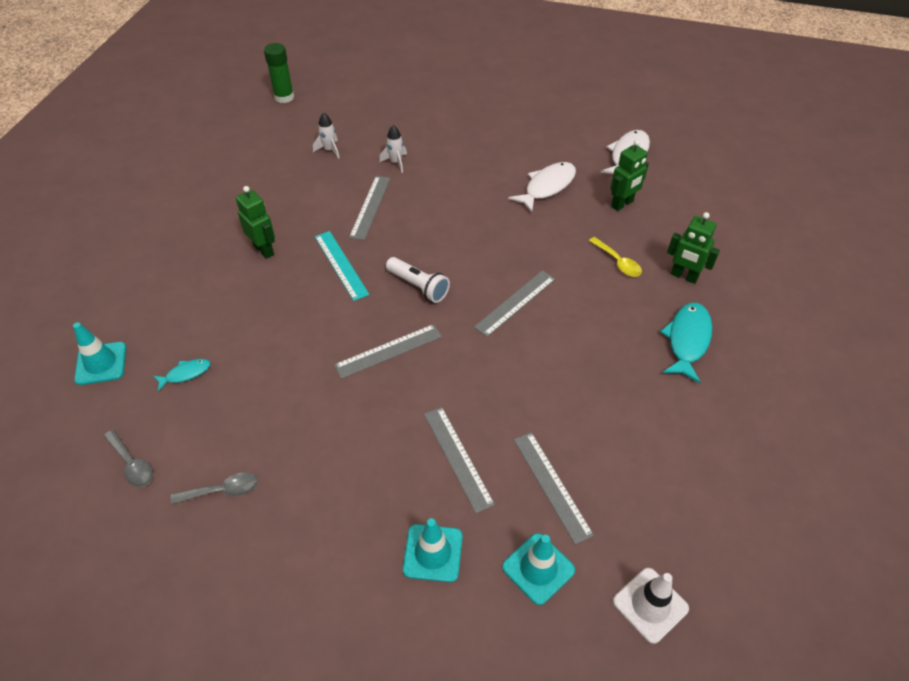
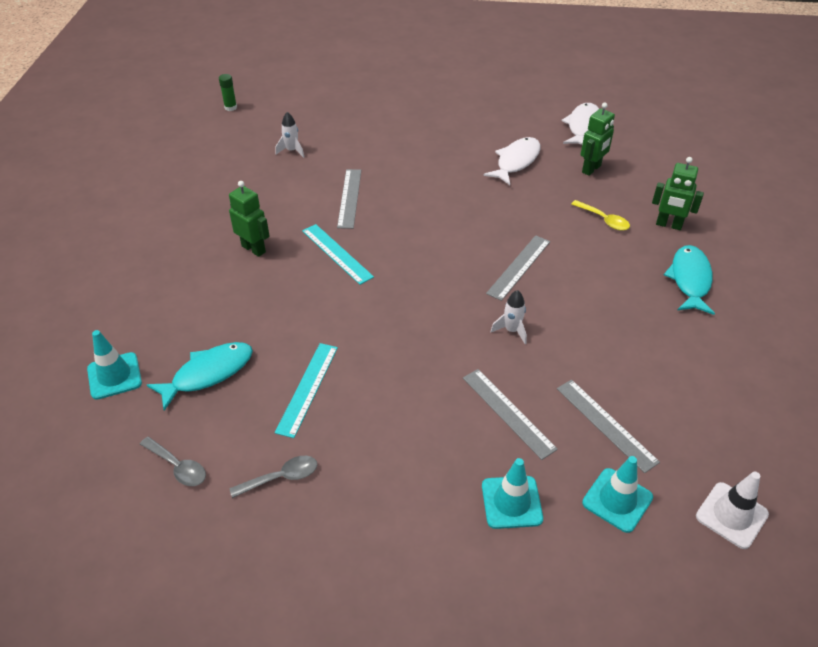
camera: 10 degrees left, 5 degrees down
turquoise fish [153,359,210,391] -> turquoise fish [147,342,253,411], size x1.84
green glue stick [264,43,294,103] -> green glue stick [219,74,237,111], size x0.62
grey ruler [334,324,442,379] -> none
white rocket [379,125,407,173] -> white rocket moved to [491,290,527,344]
white flashlight [386,257,450,303] -> none
none -> turquoise ruler [275,343,338,438]

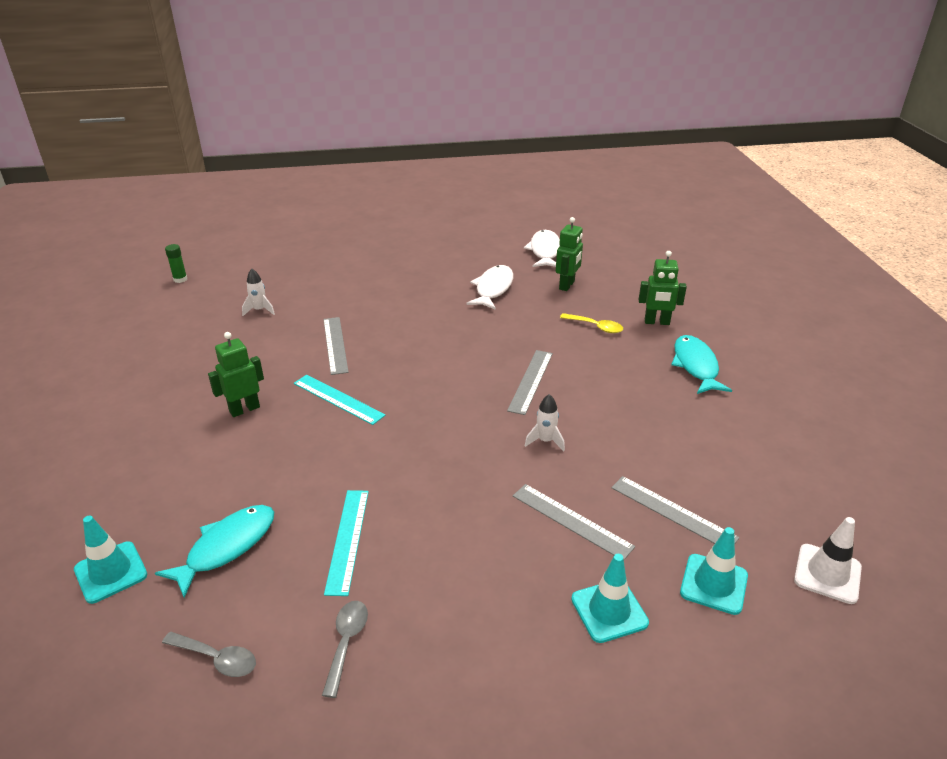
camera: 15 degrees left, 10 degrees down
green robot [229,181,270,257] -> green robot turned 60 degrees counterclockwise [208,332,264,417]
grey spoon [229,456,317,498] -> grey spoon turned 45 degrees counterclockwise [322,601,368,698]

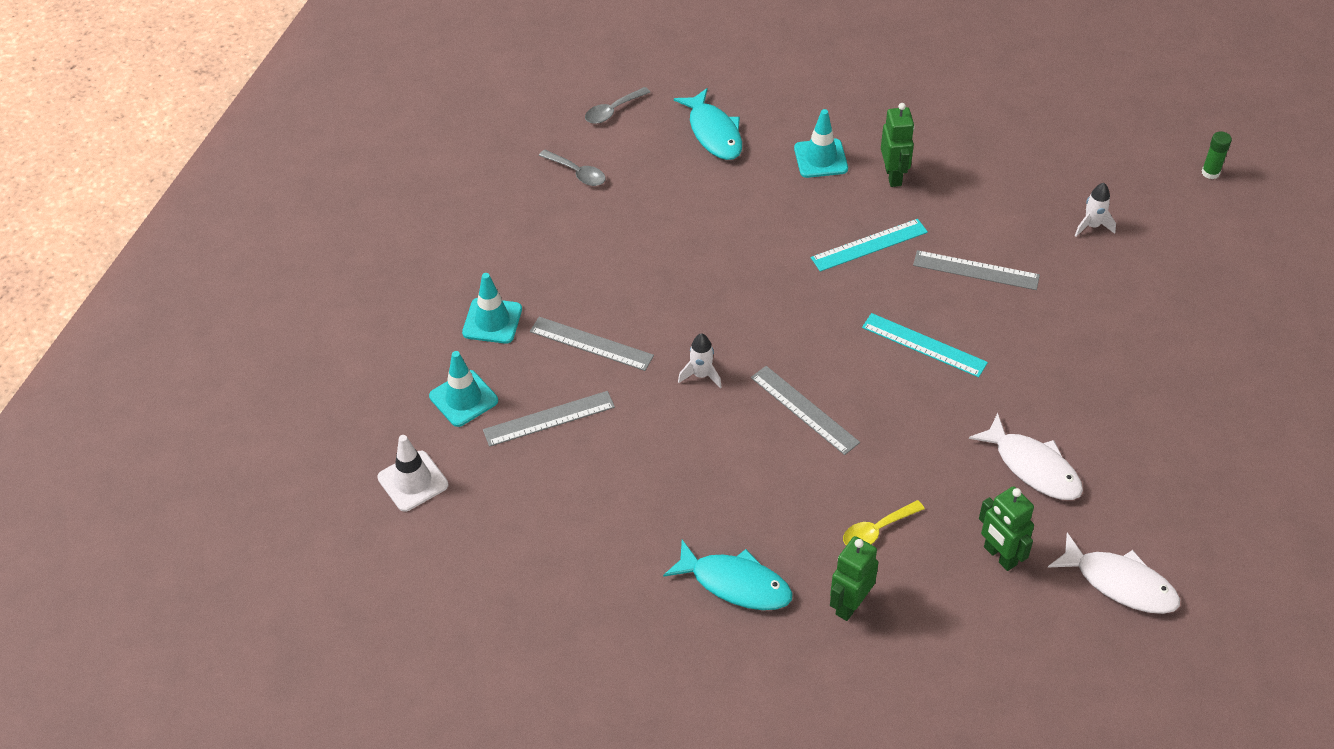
camera: 120 degrees right, 15 degrees up
turquoise traffic cone [74,516,147,604] -> turquoise traffic cone moved to [794,109,848,178]
turquoise ruler [324,490,369,596] -> turquoise ruler moved to [862,313,988,377]
grey ruler [513,484,635,560] -> grey ruler turned 45 degrees clockwise [530,317,654,371]

